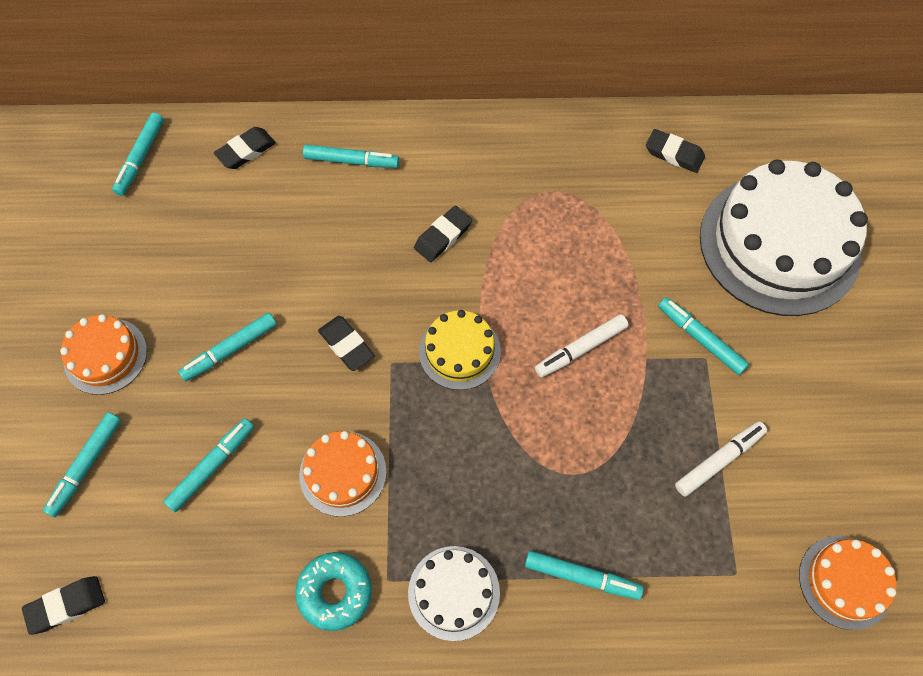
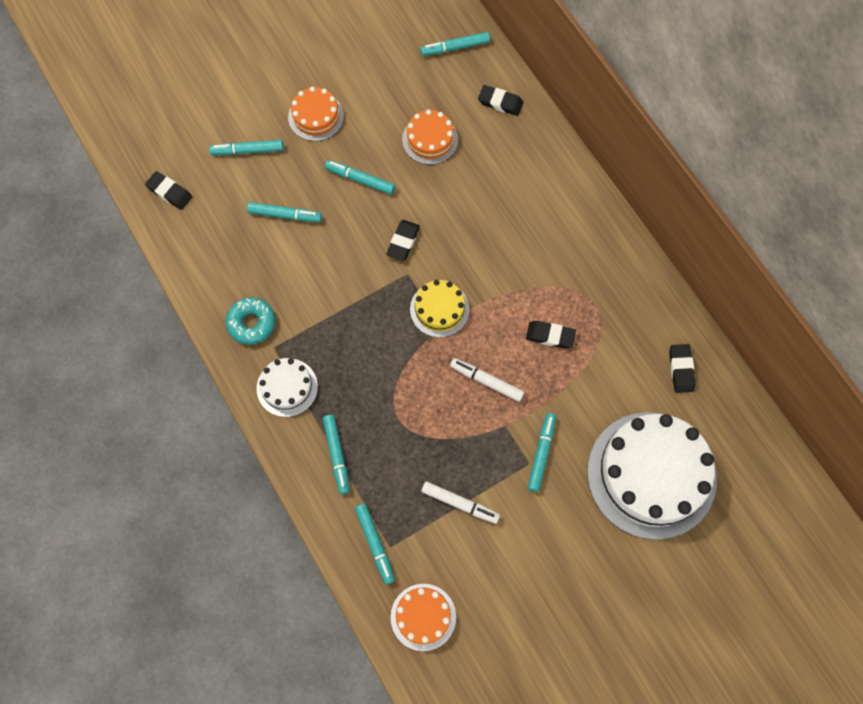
camera: 60 degrees right, 5 degrees up
orange cake [299,431,387,517] -> orange cake moved to [402,109,458,165]
turquoise marker [303,145,399,168] -> turquoise marker moved to [355,504,395,584]
black eraser [414,206,472,262] -> black eraser moved to [526,321,576,349]

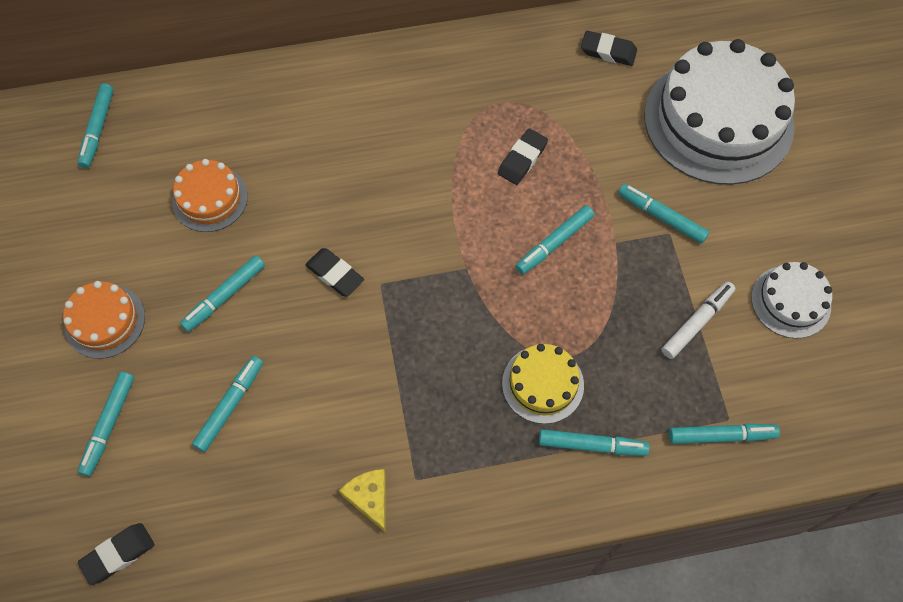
camera: 70 degrees left, 5 degrees down
turquoise donut [226,298,275,345] -> yellow cheese [339,469,385,532]
white cake [257,358,318,417] -> white cake moved to [751,262,832,338]
orange cake [391,584,456,651] -> none
yellow cake [410,280,470,338] -> yellow cake moved to [502,344,584,424]
white marker [450,358,524,402] -> turquoise marker [515,205,594,274]
black eraser [478,85,524,116] -> none

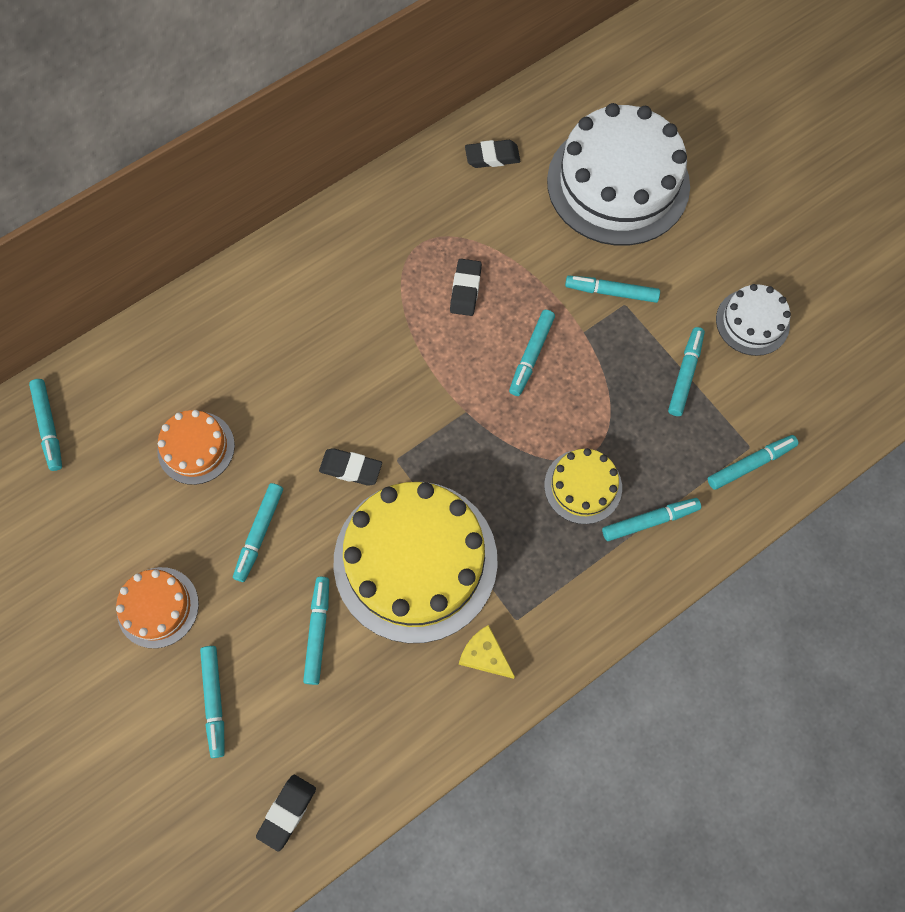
camera: 25 degrees left, 5 degrees up
white marker [661,281,735,359] -> turquoise marker [668,327,705,416]
none -> yellow cake [334,482,498,643]

